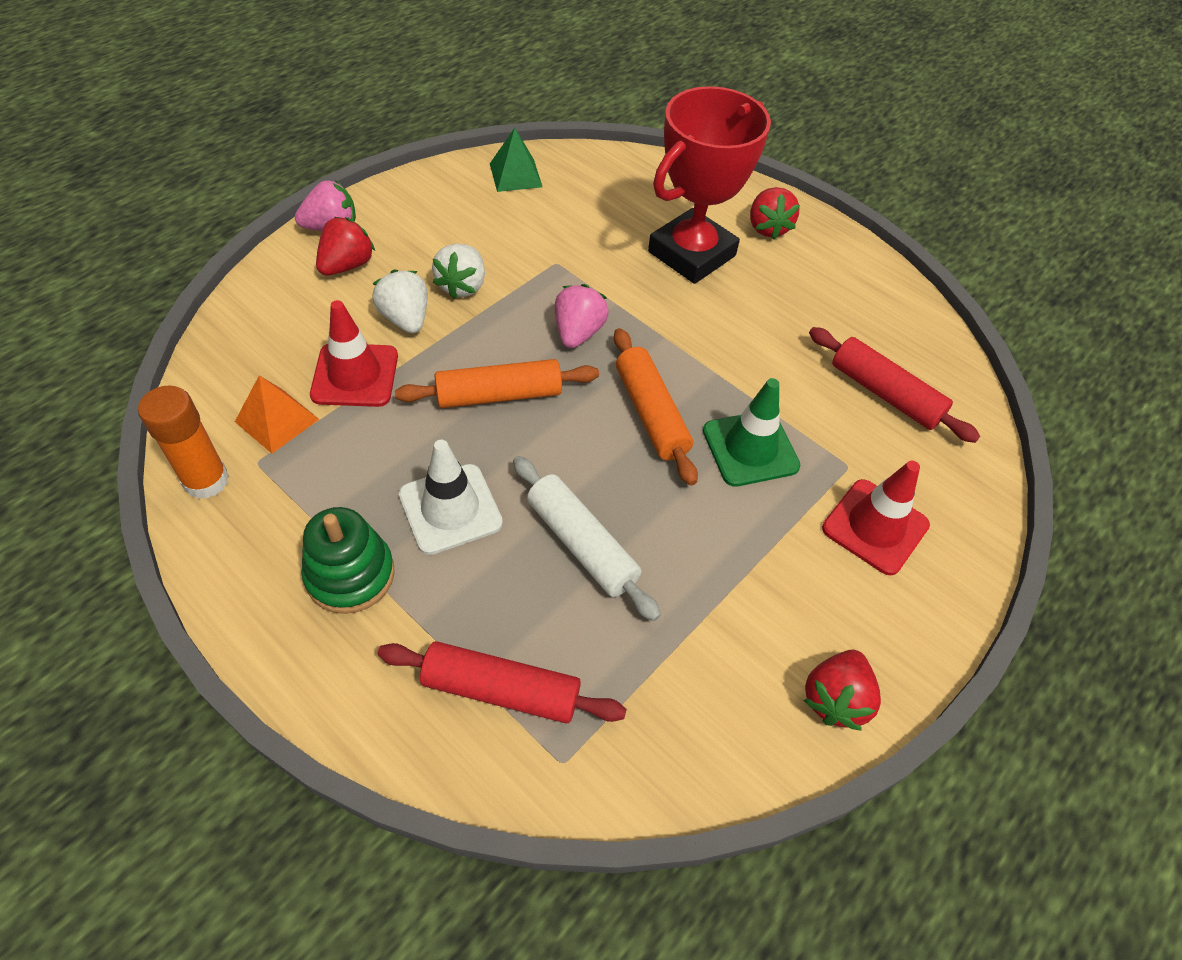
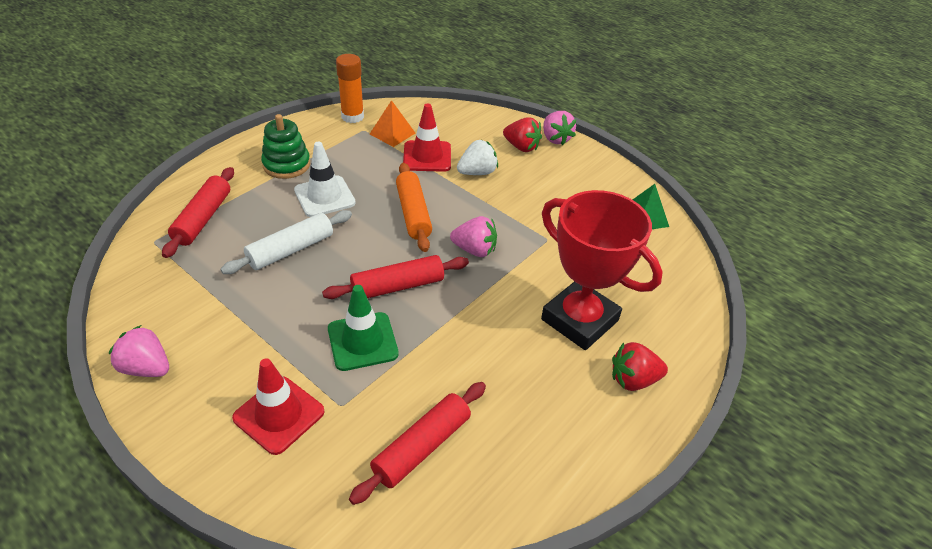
camera: 90 degrees right, 10 degrees down
white strawberry [432,244,485,299] -> none
orange rolling pin [614,328,698,485] -> red rolling pin [322,255,469,299]
red strawberry [803,650,881,731] -> pink strawberry [109,325,169,377]

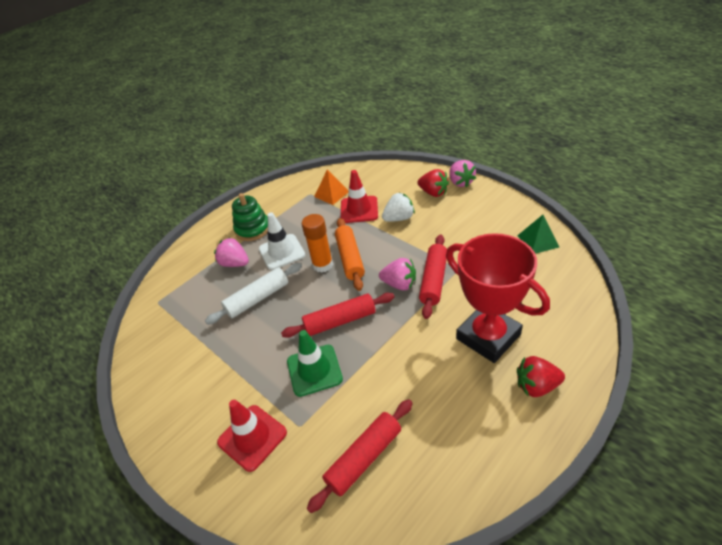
camera: 10 degrees right, 0 degrees up
pink strawberry [109,325,169,377] -> pink strawberry moved to [214,237,249,267]
red rolling pin [162,167,234,258] -> red rolling pin moved to [419,234,447,319]
orange glue stick [336,54,364,123] -> orange glue stick moved to [302,214,333,273]

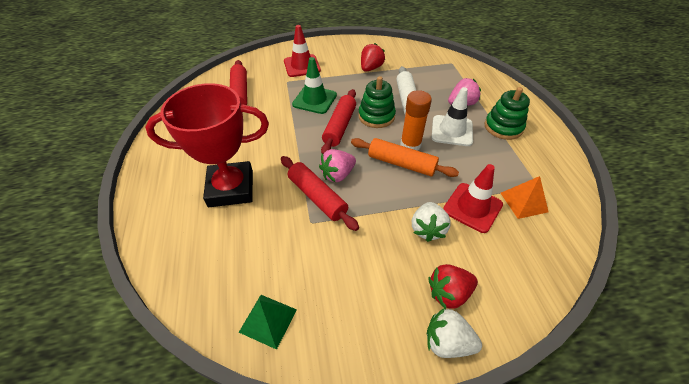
camera: 120 degrees right, 5 degrees up
pink strawberry [449,160,476,187] -> white strawberry [427,308,482,358]
red strawberry [517,356,565,397] -> red strawberry moved to [361,43,385,72]
none -> green stacking toy [358,76,396,128]

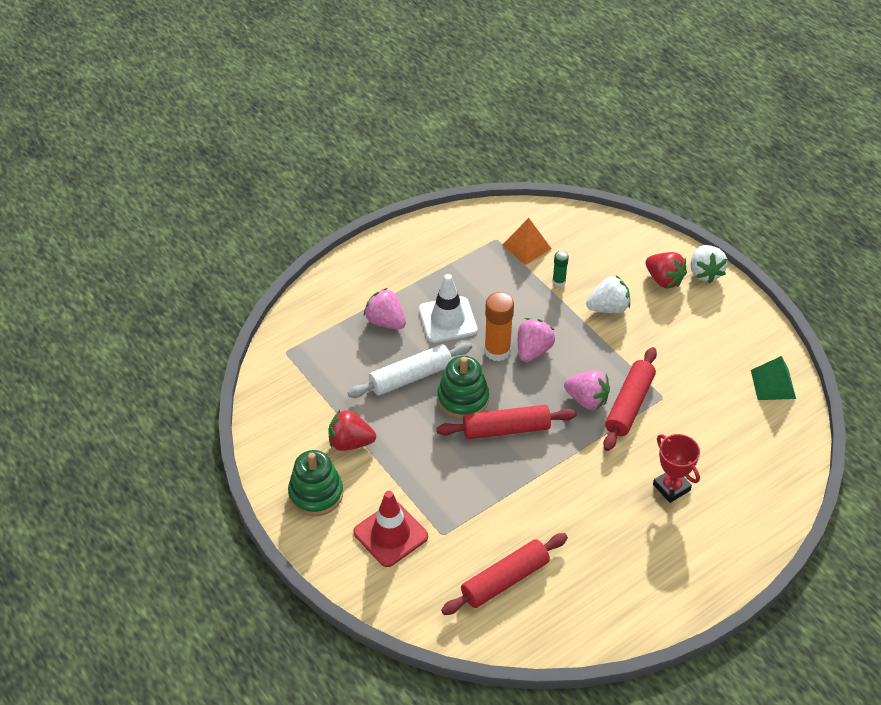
camera: 115 degrees left, 0 degrees up
red trophy [145,83,269,207] -> red trophy [653,434,700,503], size x0.51
green traffic cone [292,57,337,114] -> none
orange rolling pin [351,138,459,177] -> pink strawberry [518,318,555,362]
red traffic cone [443,164,503,233] -> green glue stick [552,251,569,287]
green stacking toy [485,87,530,140] -> green stacking toy moved to [288,450,343,516]

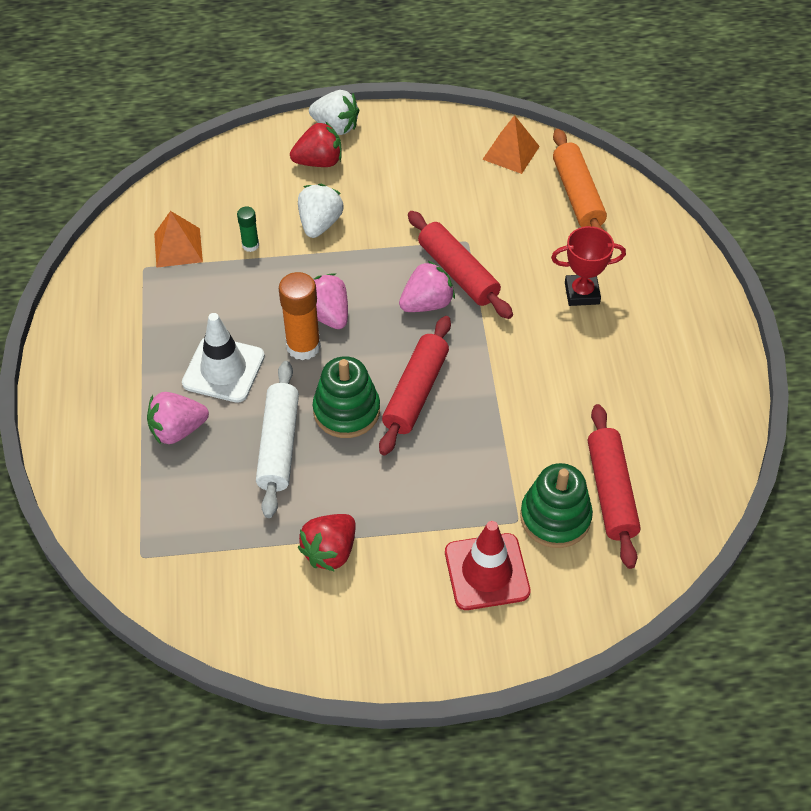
camera: 60 degrees left, 5 degrees up
green stacking toy [288,450,343,516] -> green stacking toy moved to [520,463,593,548]
green pyramid [751,356,796,400] -> orange pyramid [482,115,540,174]
none -> orange rolling pin [553,129,607,231]

